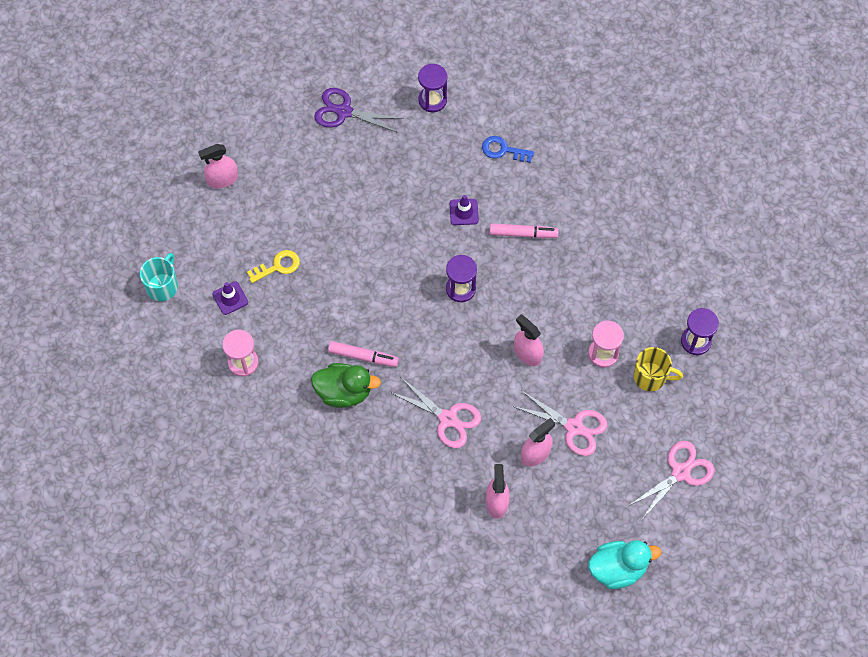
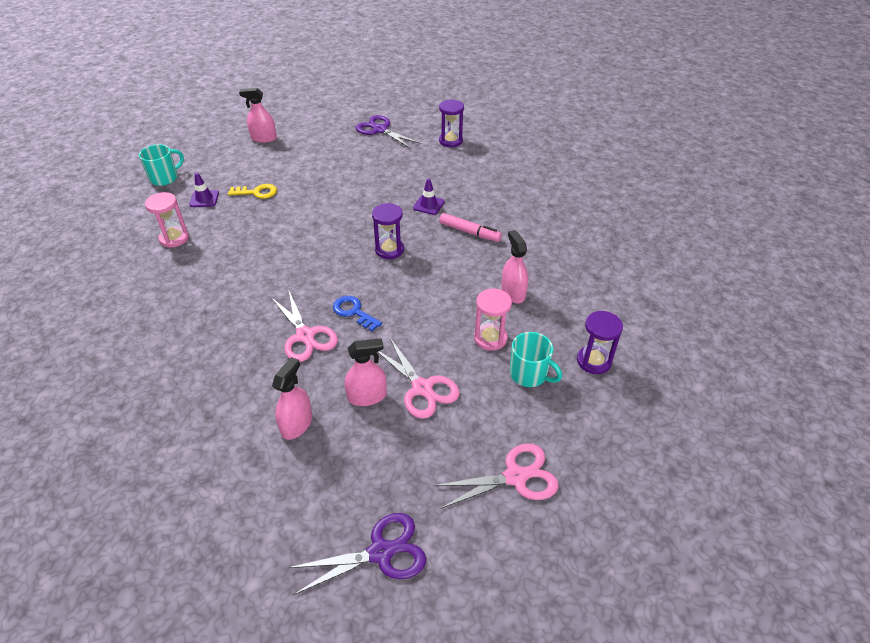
camera: 25 degrees right, 20 degrees down
green duck [311,363,381,408] -> none
pink marker [328,341,399,367] -> none
blue key [482,136,534,163] -> blue key moved to [333,296,382,331]
pink spray bottle [514,314,544,366] -> pink spray bottle moved to [501,230,528,303]
turquoise duck [588,540,662,589] -> purple scissors [288,513,426,595]
yellow mug [634,347,683,391] -> turquoise mug [510,332,562,387]

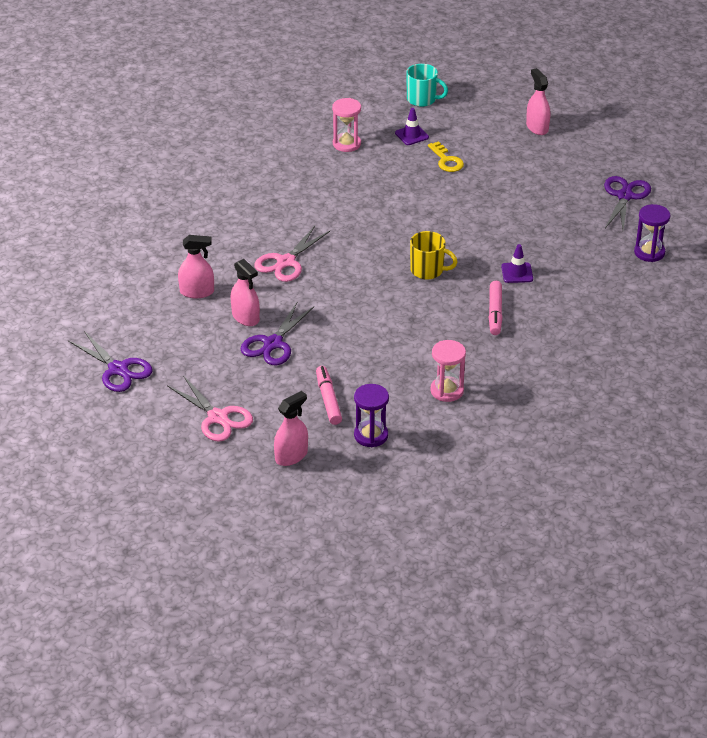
camera: 65 degrees right, 5 degrees down
blue key [333,296,382,331] -> none
purple hourglass [372,203,404,259] -> yellow mug [410,231,457,279]
pink scissors [378,338,460,419] -> purple scissors [240,302,314,365]
pink hourglass [474,289,512,351] -> pink hourglass moved to [430,340,466,402]
pink spray bottle [501,230,528,303] -> pink spray bottle moved to [274,391,308,466]
turquoise mug [510,332,562,387] -> pink marker [316,366,342,425]

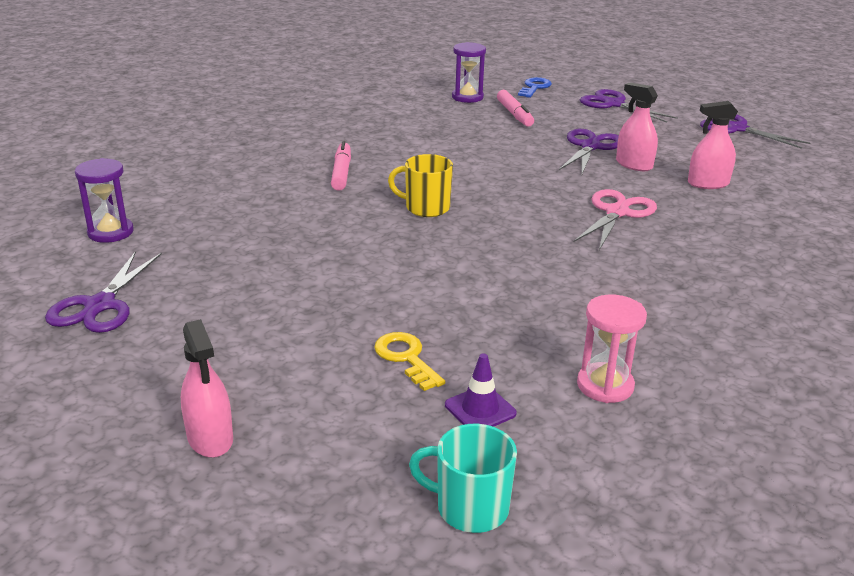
camera: 175 degrees right, 10 degrees down
pink scissors [167,376,253,442] -> purple scissors [580,89,678,123]
pink spray bottle [274,391,308,466] -> blue key [518,77,552,98]
pink hourglass [430,340,466,402] -> none
purple traffic cone [501,244,533,283] -> none

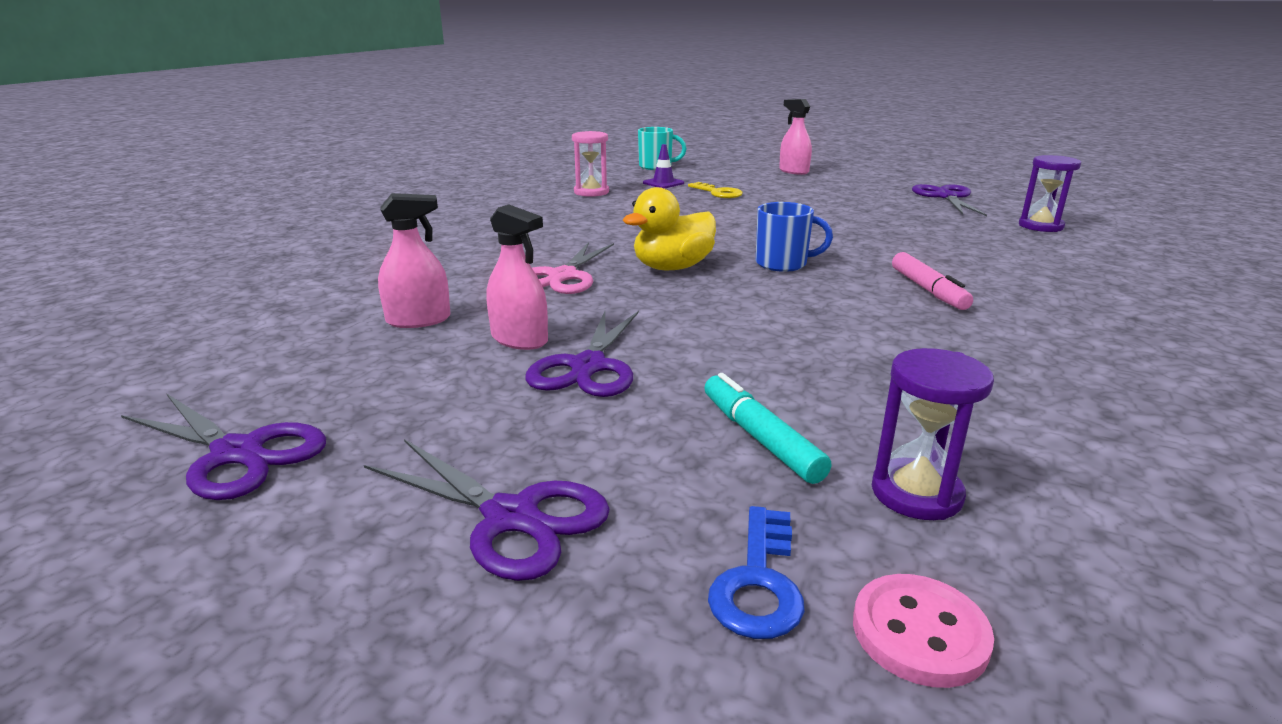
camera: 170 degrees right, 5 degrees down
yellow mug [388,154,453,217] -> blue mug [756,202,833,272]
pink marker [497,90,534,127] -> turquoise marker [704,373,831,484]
none -> yellow duck [623,187,716,270]
none -> pink button [853,574,994,688]

